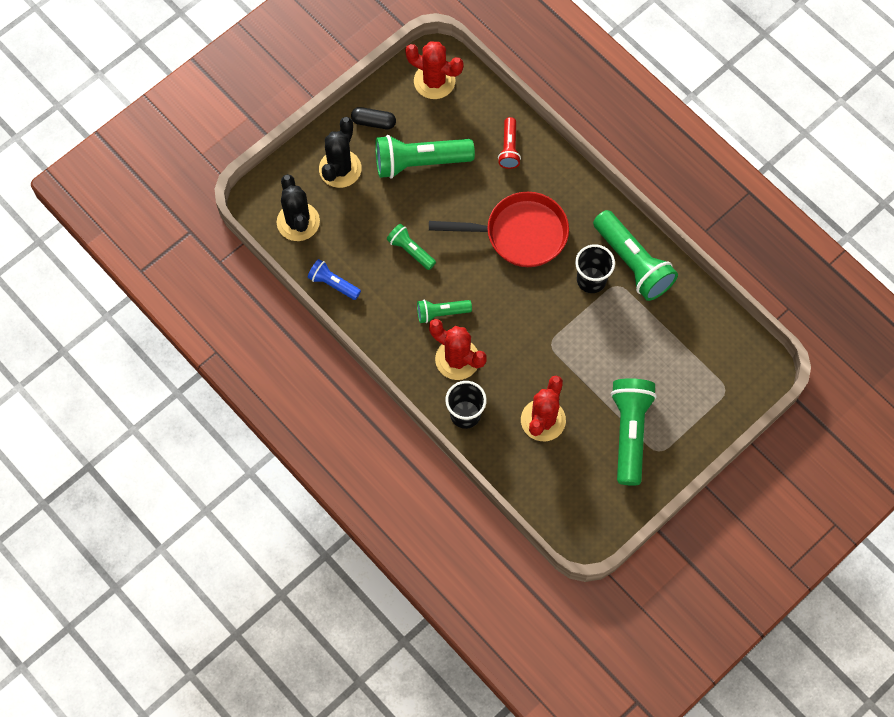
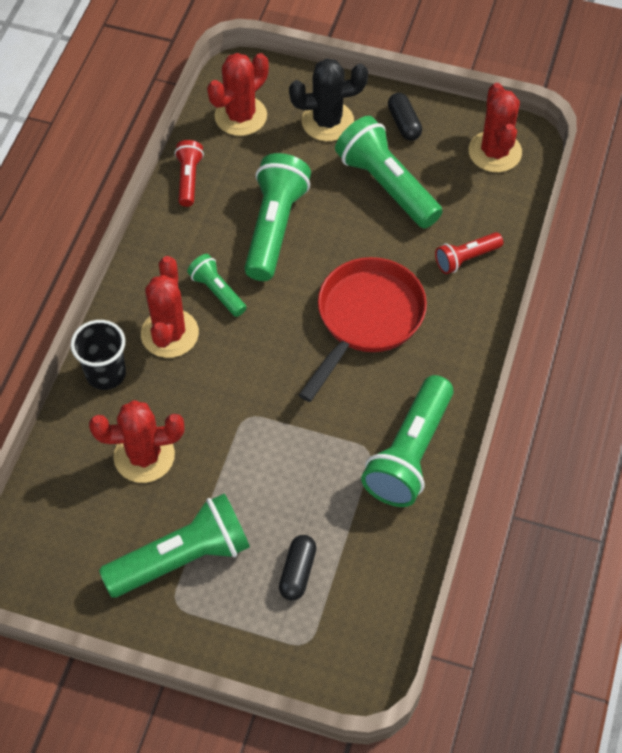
camera: 60 degrees right, 10 degrees down
black cactus [277,174,320,241] -> red cactus [207,53,269,136]
blue flashlight [308,259,361,300] -> red flashlight [175,140,204,207]
green flashlight [387,224,436,270] -> green flashlight [244,153,311,281], size x1.86
red pan [429,192,569,267] -> red pan turned 120 degrees counterclockwise [299,257,427,402]
black cup [575,244,615,293] -> none
none -> black capsule [279,535,317,601]

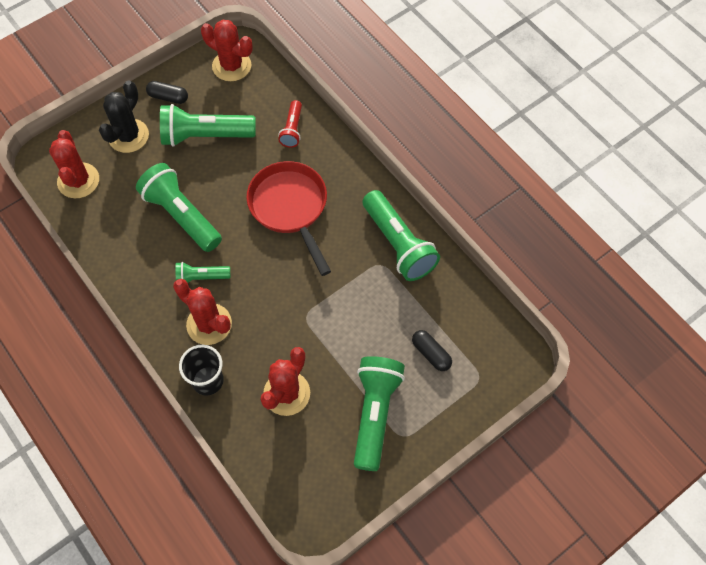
camera: 55 degrees left, 5 degrees up
red flashlight [175,140,204,207] -> none

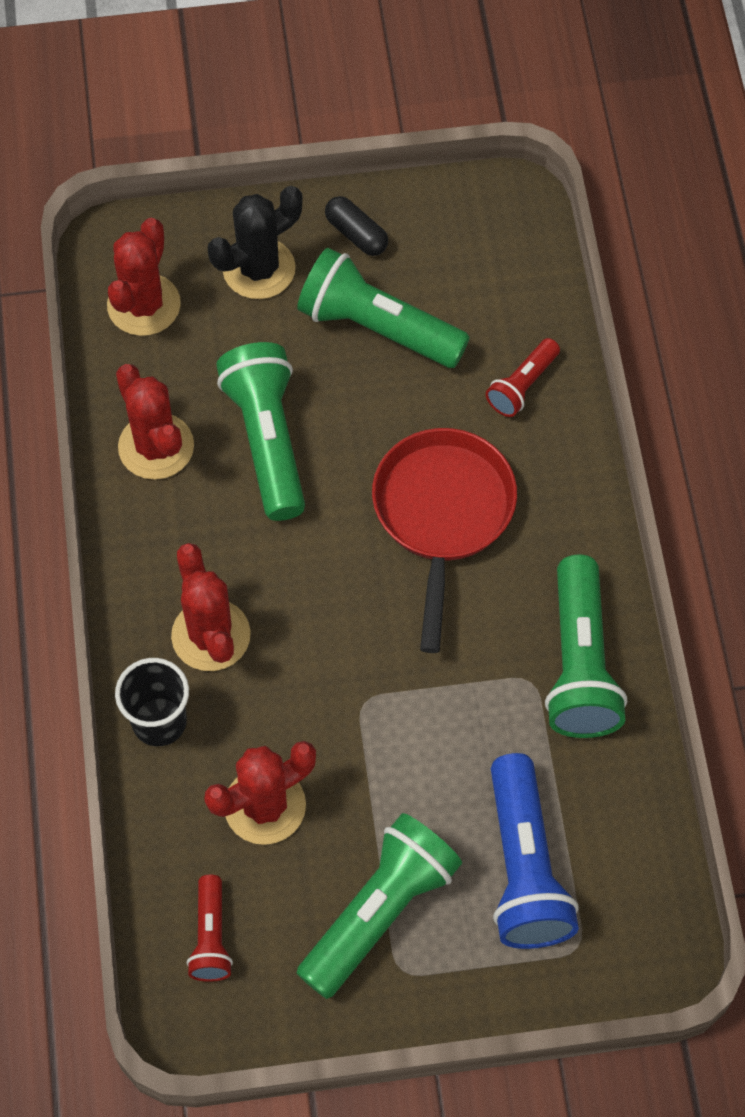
camera: 30 degrees right, 0 degrees up
green flashlight [175,262,230,283] -> none
red cactus [201,19,253,81] -> red cactus moved to [116,364,194,480]
black capsule [412,330,452,371] -> blue flashlight [491,753,579,949]
none -> red flashlight [187,875,233,982]

